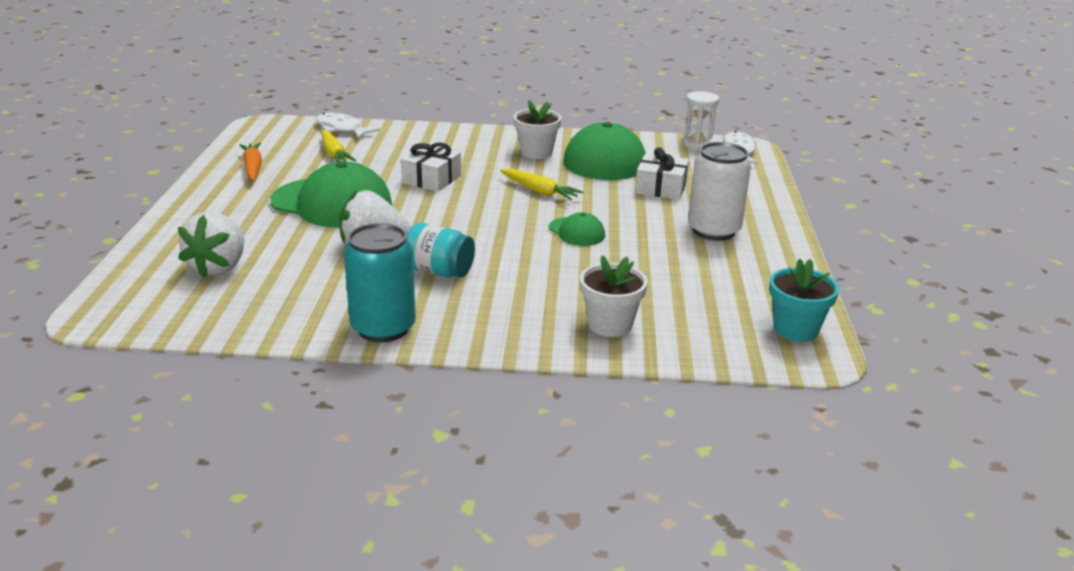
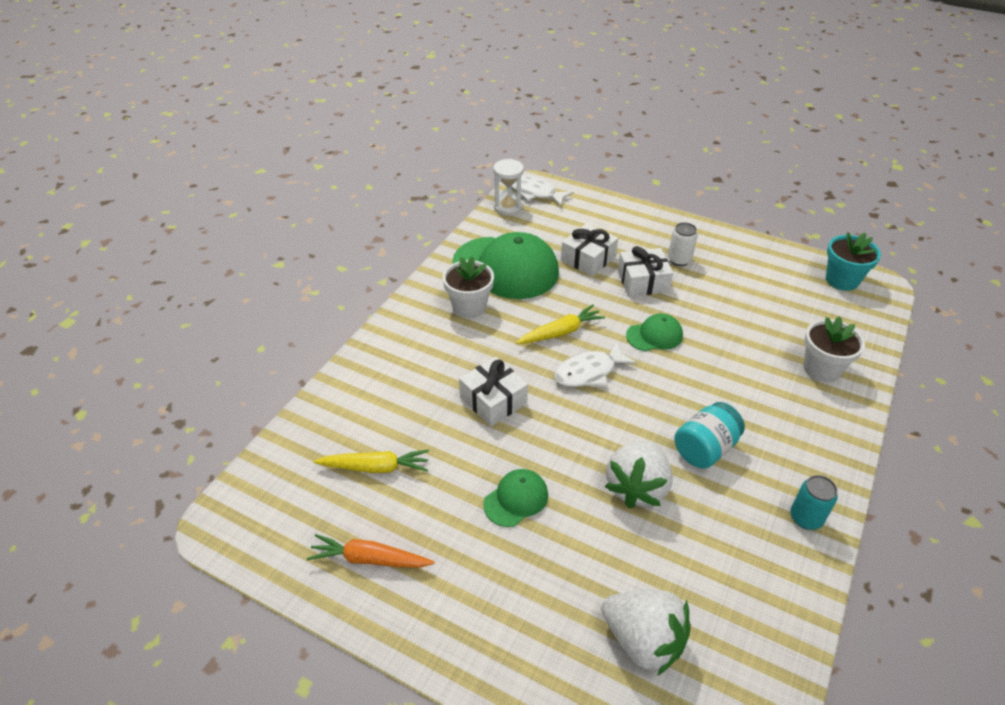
camera: 65 degrees left, 15 degrees up
green cap [270,161,392,228] -> green cap [483,469,548,527], size x0.48
white fish [316,112,380,139] -> white fish moved to [554,342,637,387]
turquoise can [344,223,416,342] -> turquoise can [790,475,838,530], size x0.54
white can [688,142,751,241] -> white can [668,222,698,266], size x0.54
none -> white gift [618,246,673,297]

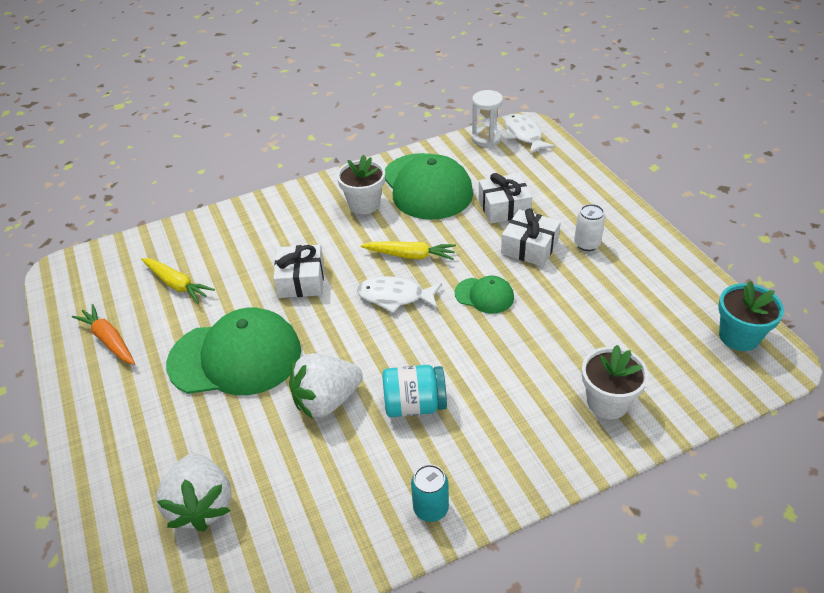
camera: 40 degrees right, 0 degrees up
green cap [483,469,548,527] -> green cap [166,308,301,395], size x2.09

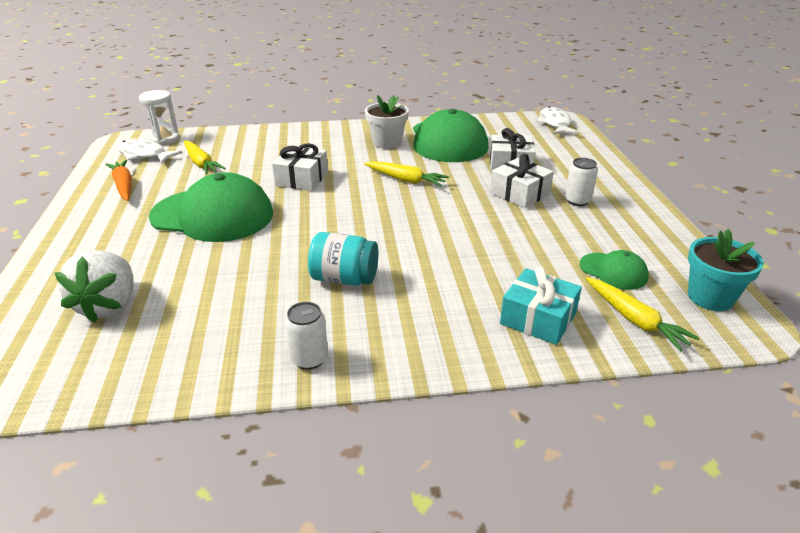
camera: 15 degrees right, 10 degrees down
white strawberry [289,353,363,419] -> none
white fish [357,276,442,313] -> white fish moved to [117,139,183,164]
turquoise can [411,464,449,522] -> white can [285,302,328,370]
green cap [455,275,514,314] -> green cap moved to [580,250,649,290]
white hourglass [472,90,503,147] -> white hourglass moved to [139,90,180,145]
white flower pot [582,345,648,419] -> turquoise gift [500,267,582,345]
none -> yellow carrot [586,277,700,351]

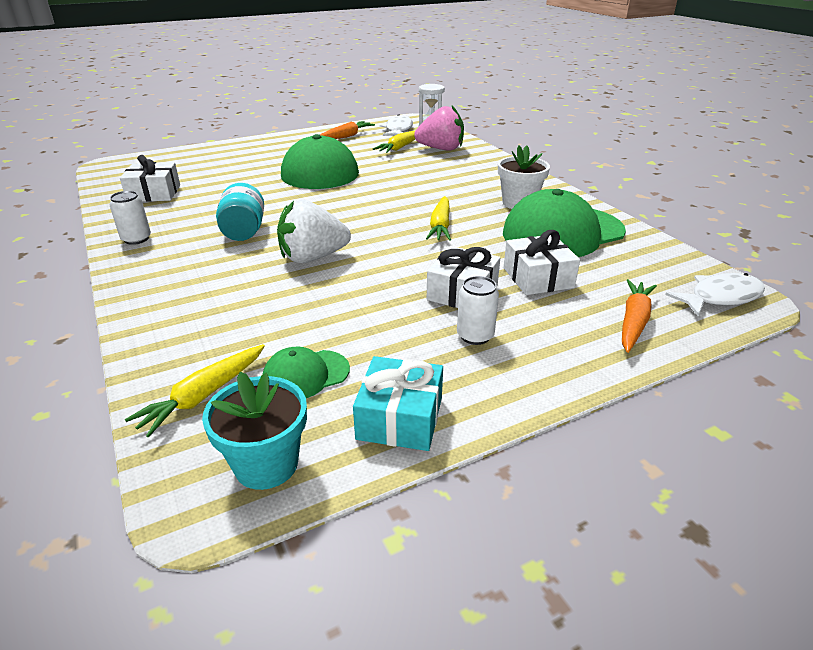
camera: 70 degrees right, 0 degrees up
white strawberry [55,250,133,323] -> white strawberry moved to [277,200,351,263]
white gift [272,143,328,191] -> white gift moved to [120,155,180,202]
turquoise gift [500,267,582,345] -> turquoise gift moved to [353,356,443,451]
green cap [580,250,649,290] -> green cap turned 45 degrees clockwise [262,347,350,398]
none -> pink strawberry [414,106,464,150]
none -> orange carrot [622,279,657,353]

